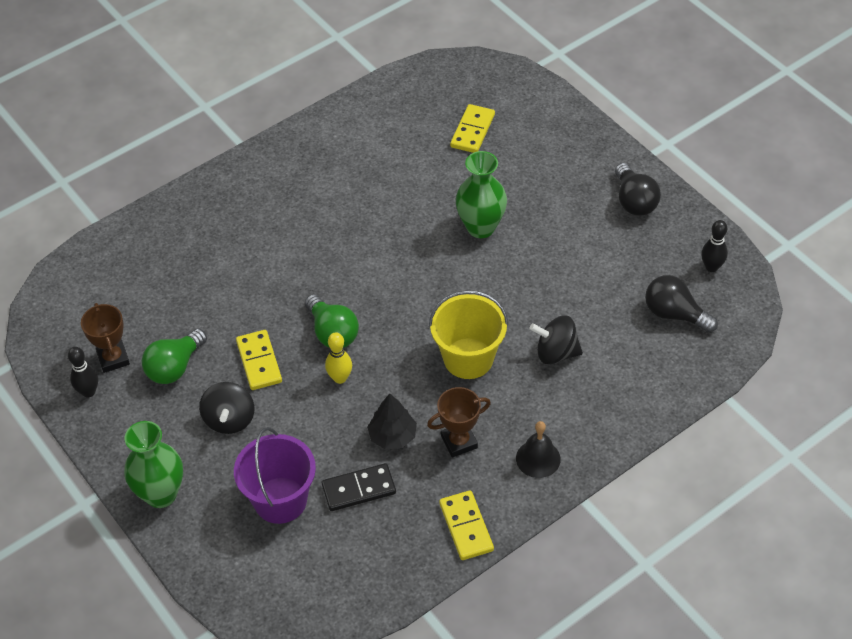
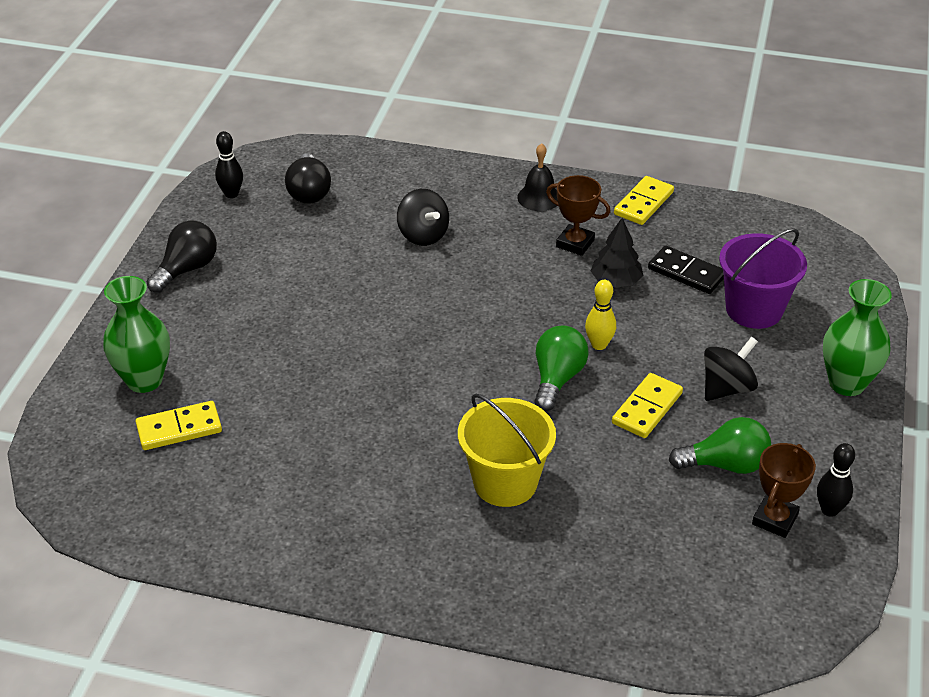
camera: 130 degrees left, 10 degrees down
yellow bucket [429,290,508,379] -> yellow bucket moved to [458,393,556,507]
green vase [456,151,507,238] -> green vase moved to [103,276,170,393]

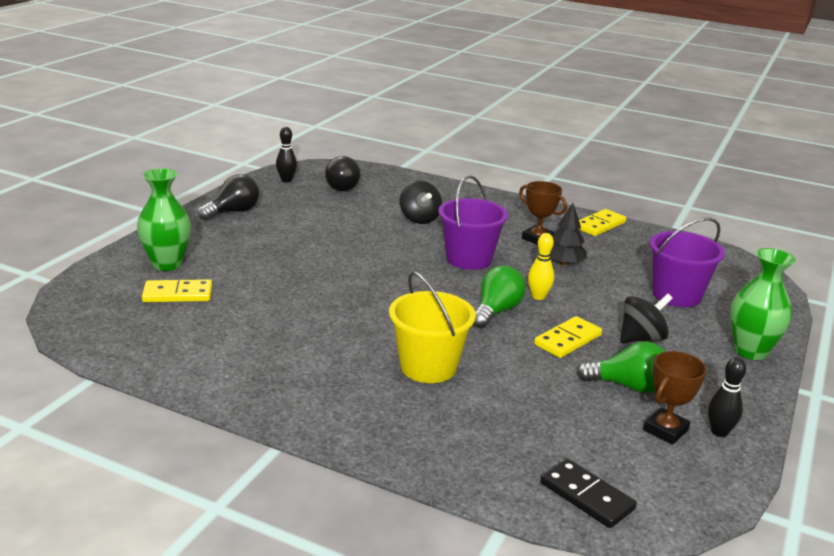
camera: 10 degrees right, 15 degrees down
black bell [517,143,558,211] -> none
black domino [648,246,724,294] -> black domino moved to [541,459,637,528]
none -> purple bucket [438,175,508,270]

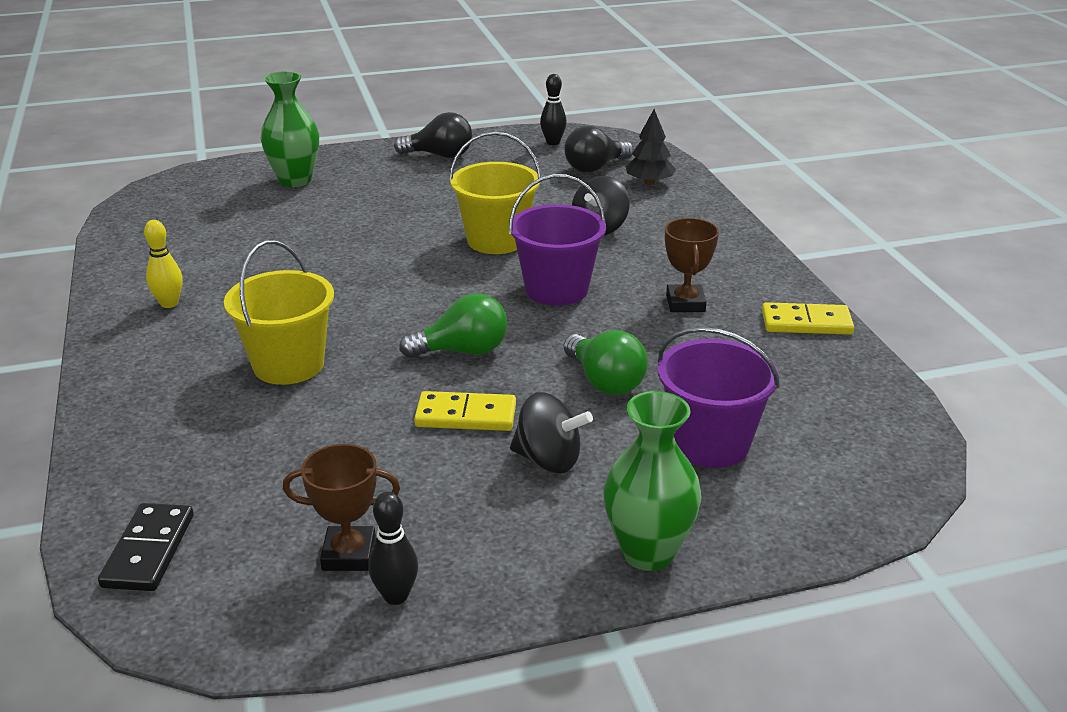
camera: 50 degrees right, 5 degrees up
yellow domino [142,279,212,302] -> none
yellow bowling pin [528,233,554,300] -> yellow bowling pin moved to [144,220,183,308]
black tree [550,203,587,266] -> black tree moved to [626,109,676,185]
green light bulb [576,341,666,393] -> green light bulb moved to [563,330,648,395]
none -> yellow bucket [449,131,542,254]

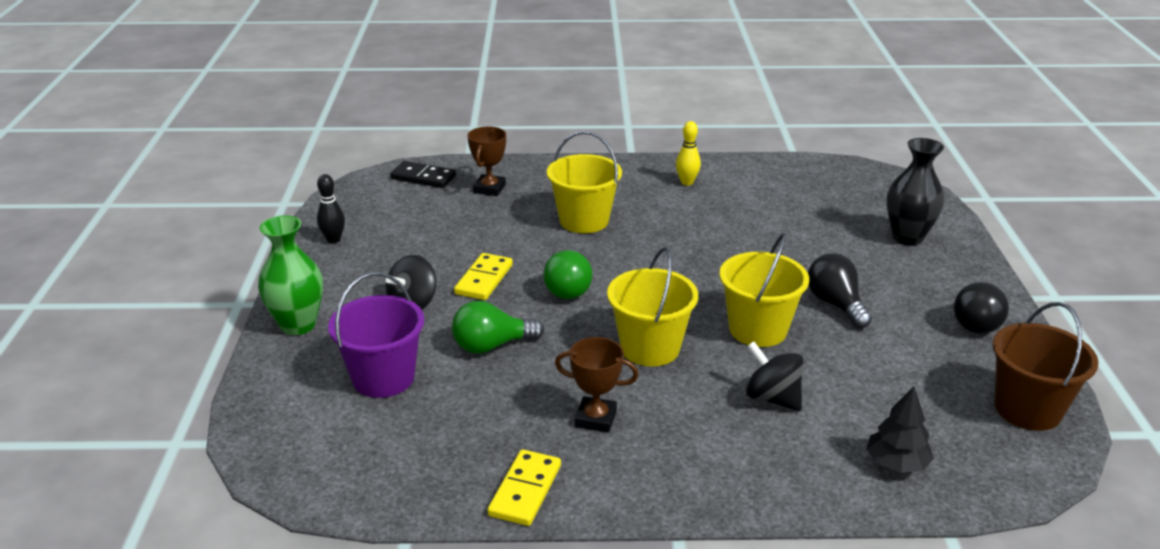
camera: 105 degrees right, 0 degrees up
green vase [260,71,319,187] -> black vase [886,138,944,245]
brown trophy [283,444,400,571] -> brown trophy moved to [468,126,506,196]
purple bucket [509,174,606,305] -> yellow bucket [607,247,698,366]
black bowling pin [540,74,567,145] -> brown bucket [993,302,1099,431]
black light bulb [565,126,634,173] -> black light bulb moved to [808,253,872,328]

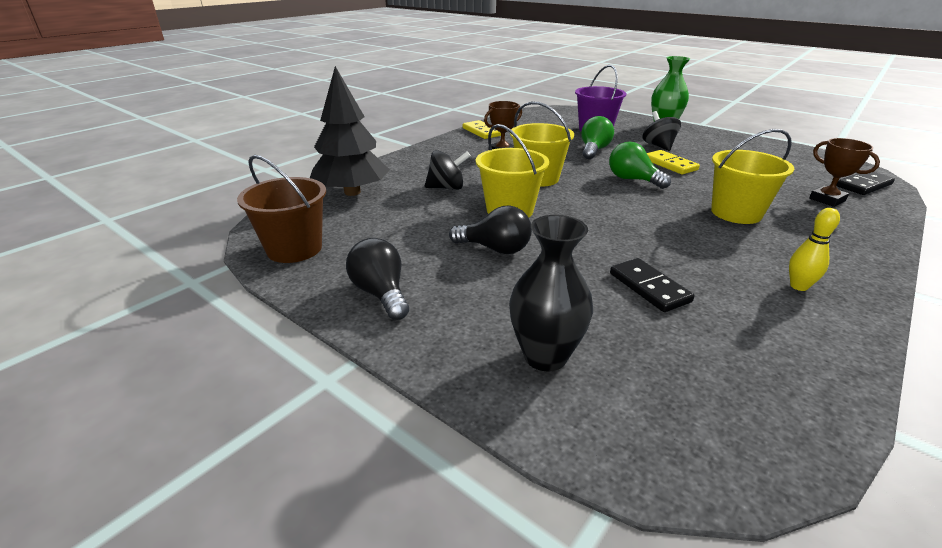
camera: 130 degrees right, 0 degrees up
black bowling pin [317,174,345,243] -> none
black tree [867,386,934,473] -> black tree [310,66,390,196], size x1.88
none -> black domino [610,258,694,312]

